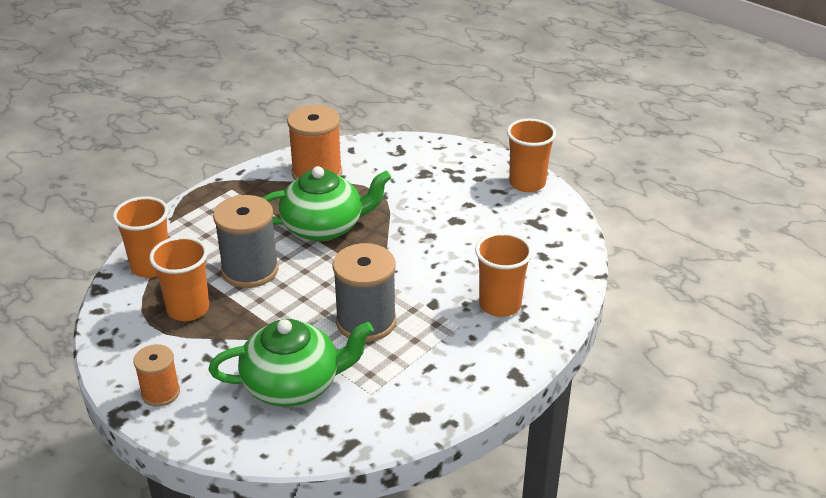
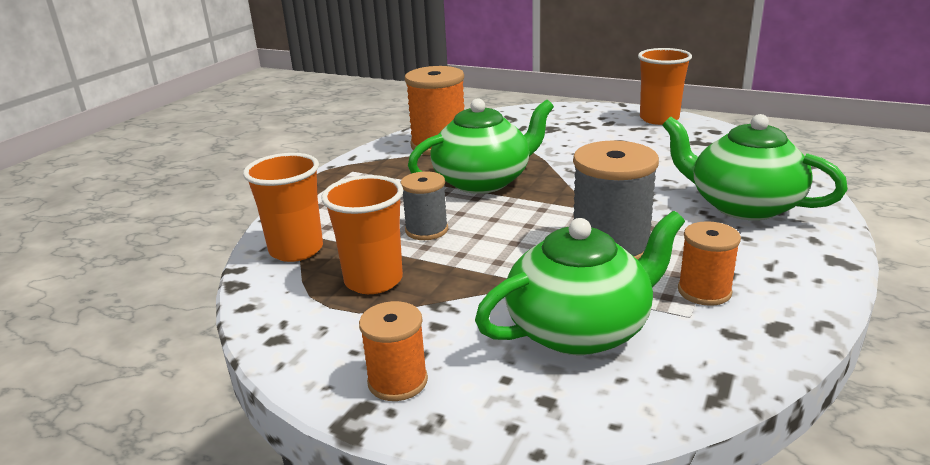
camera: 15 degrees left, 10 degrees down
grey spool [213,195,279,288] -> grey spool [401,171,448,240], size x0.59
orange cup [475,232,533,317] -> green teapot [662,114,848,220]
none -> orange spool [678,221,741,306]

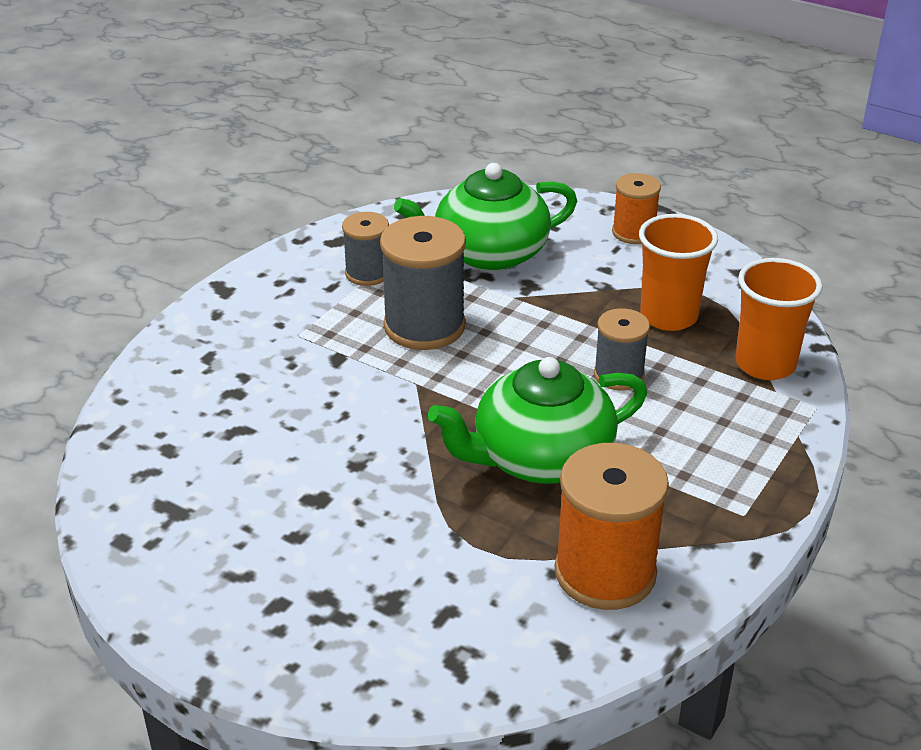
camera: 175 degrees left, 10 degrees up
orange cup [638,48,692,125] -> none
green teapot [662,114,848,220] -> none
orange spool [678,221,741,306] -> grey spool [342,212,389,286]

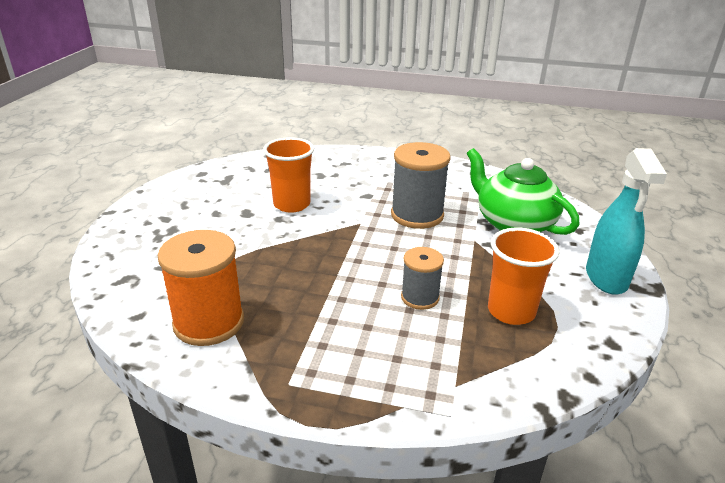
camera: 70 degrees right, 5 degrees down
grey spool [342,212,389,286] -> none
green teapot [428,357,647,484] -> none
orange spool [612,173,661,244] -> turquoise spray bottle [586,148,667,295]
orange cup [735,258,822,380] -> orange cup moved to [263,137,314,213]

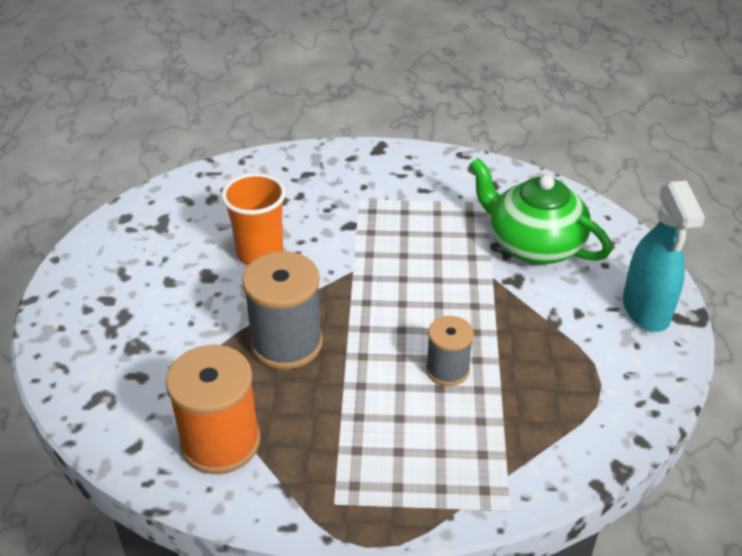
camera: 10 degrees left, 10 degrees up
grey spool [391,142,451,229] -> grey spool moved to [242,251,323,370]
orange cup [488,228,559,325] -> none

